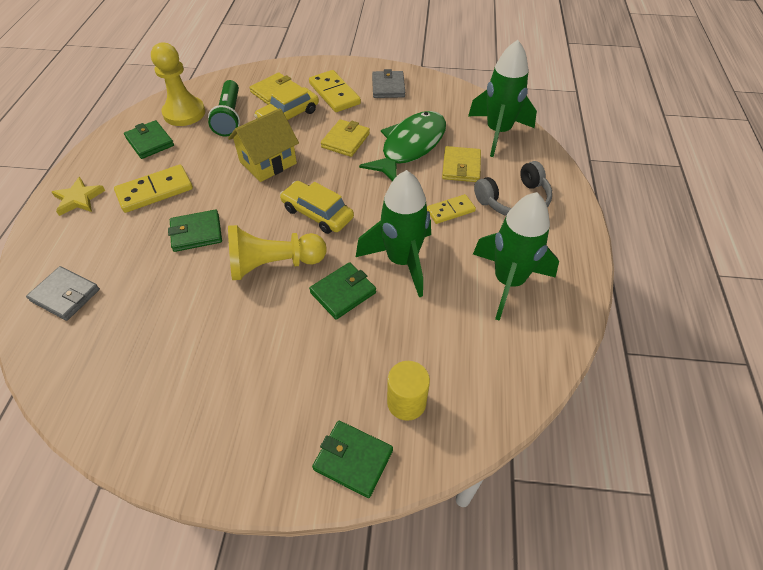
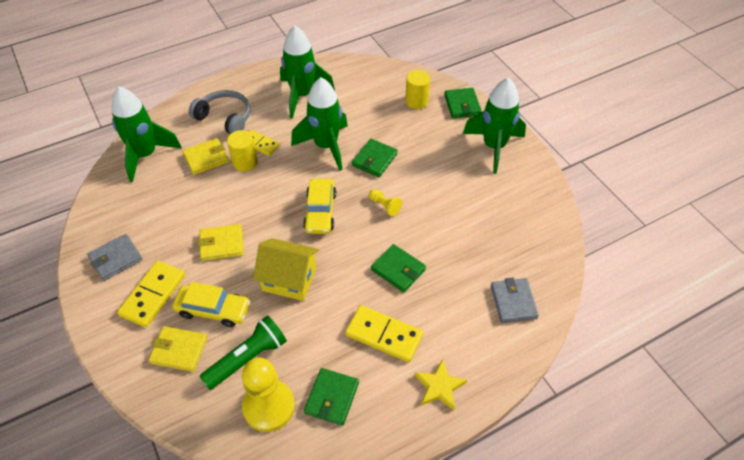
camera: 125 degrees left, 0 degrees up
yellow pawn [228,225,327,280] -> yellow pawn [369,189,402,216], size x0.47
green wallet [309,262,376,320] -> green wallet turned 75 degrees counterclockwise [352,139,398,177]
green fish [359,111,446,181] -> none
none -> yellow cylinder [227,130,258,171]
none -> green rocket [463,78,526,174]

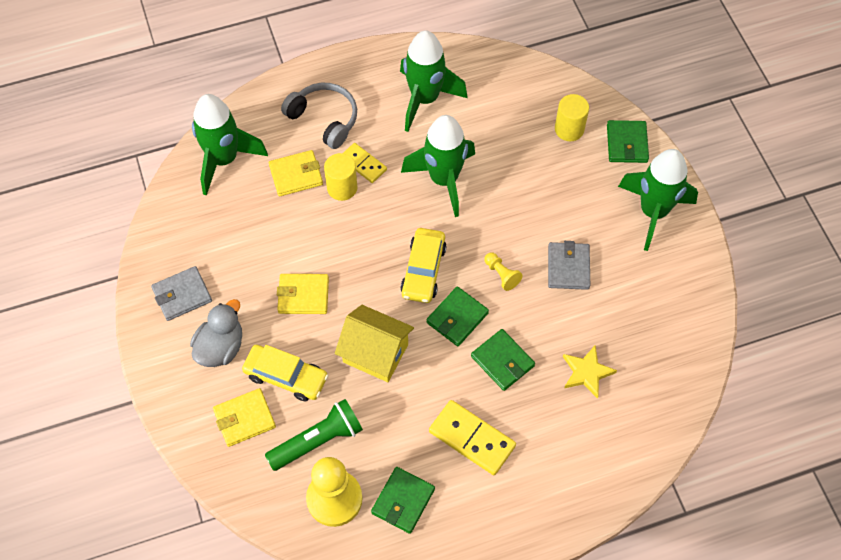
camera: 10 degrees right, 10 degrees up
yellow domino [117,261,185,328] -> grey duck [190,299,242,367]
yellow wallet [149,326,207,372] -> yellow wallet turned 45 degrees counterclockwise [213,388,276,447]
green wallet [352,139,398,177] -> green wallet moved to [426,286,489,346]
yellow star [415,359,467,410] -> yellow star moved to [563,345,617,399]
grey wallet [491,278,539,323] -> grey wallet moved to [548,241,590,290]

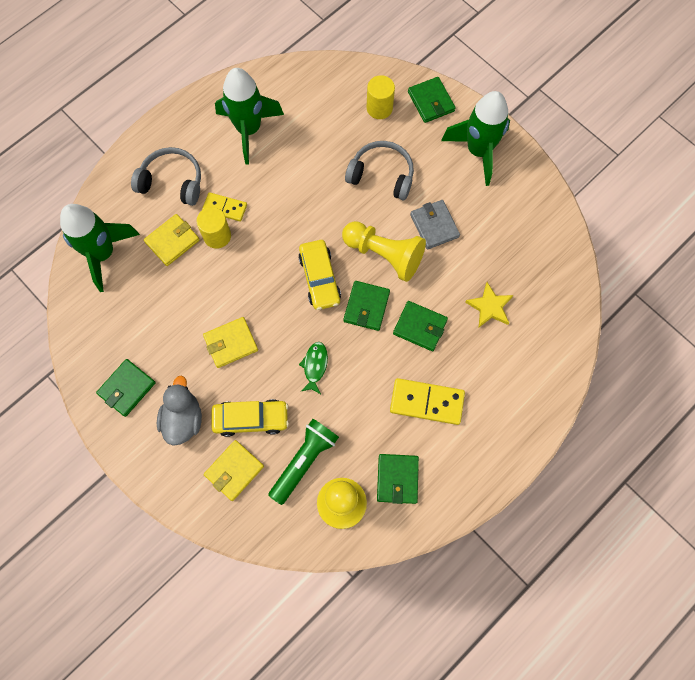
camera: 25 degrees left, 10 degrees up
grey wallet [151,266,212,321] -> green wallet [96,359,156,417]
yellow house [335,305,414,382] -> green fish [299,342,328,394]
green rocket [401,115,475,217] -> none
yellow pawn [484,252,523,291] -> yellow pawn [342,221,426,282], size x2.15
none -> grey headphones [345,141,414,200]

